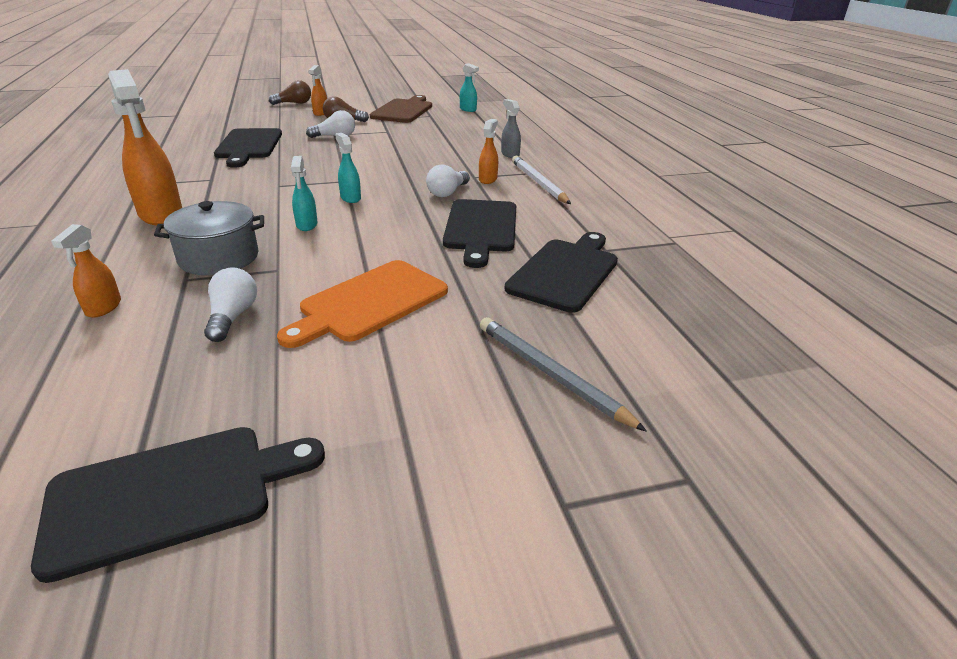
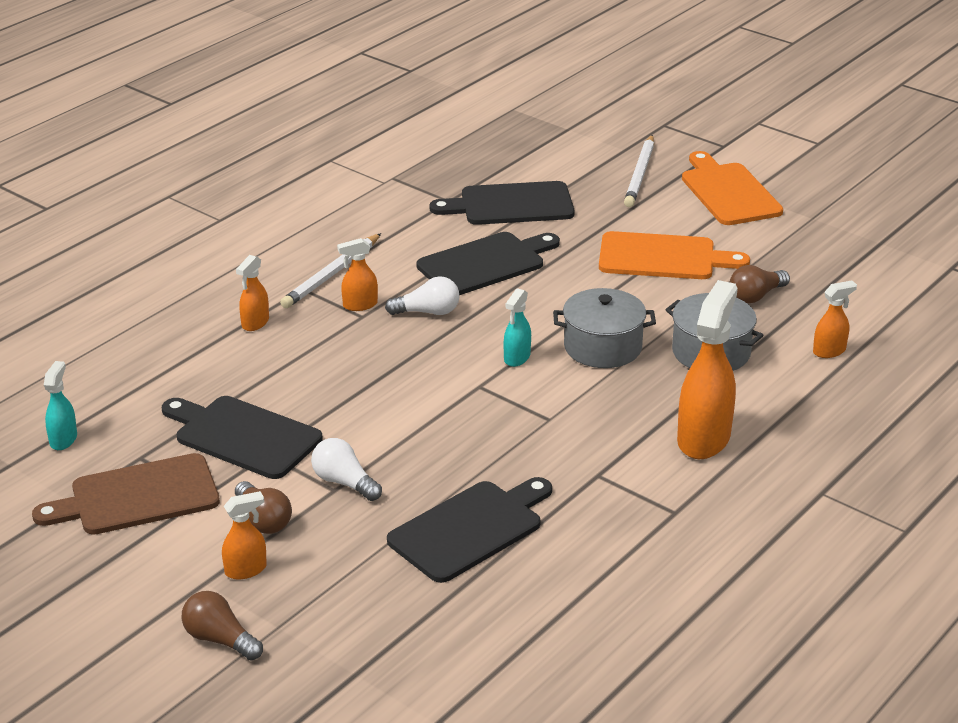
camera: 125 degrees left, 0 degrees up
black cutting board [31,427,325,583] -> black cutting board moved to [162,396,322,479]
white light bulb [204,267,257,342] -> brown light bulb [730,265,790,303]
turquoise spray bottle [291,156,317,231] -> grey pot [553,288,656,368]
grey pencil [480,317,647,432] -> white pencil [624,135,654,207]
grey spray bottle [501,99,521,158] -> orange spray bottle [236,255,269,331]
none -> orange cutting board [682,151,783,225]

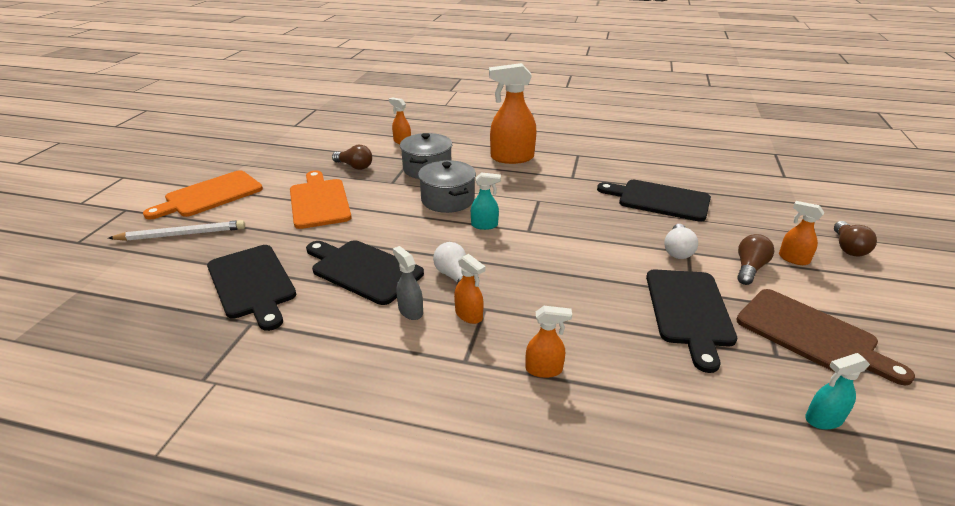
camera: 115 degrees left, 0 degrees up
white pencil [280,233,381,308] -> none
none -> grey spray bottle [393,246,423,320]

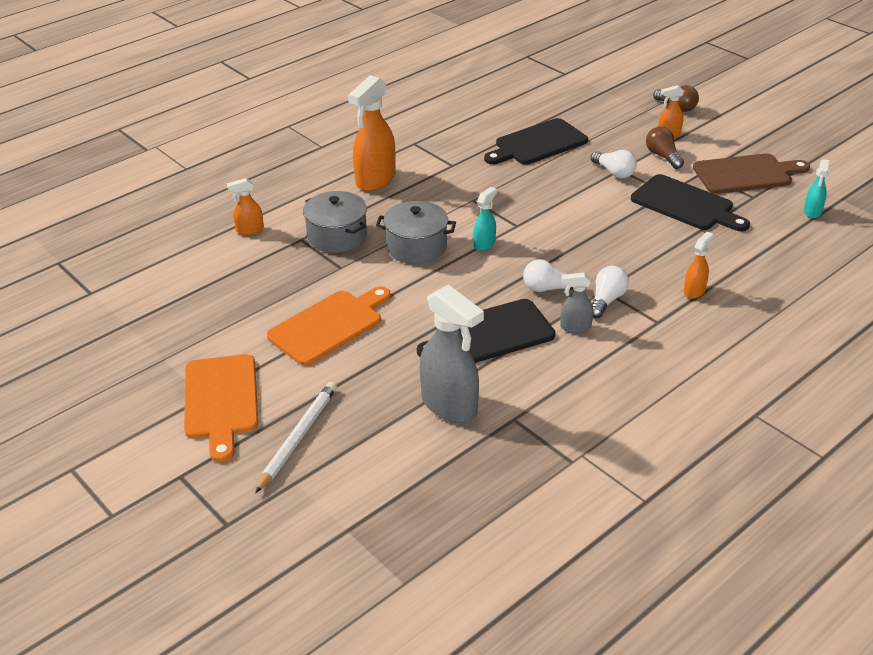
camera: 55 degrees left, 5 degrees up
black cutting board [207,245,296,331] -> grey spray bottle [420,285,484,423]
orange cutting board [290,170,351,229] -> orange cutting board turned 120 degrees clockwise [267,286,391,366]
brown light bulb [332,145,372,170] -> none
orange spray bottle [454,254,486,324] -> white light bulb [592,266,629,318]

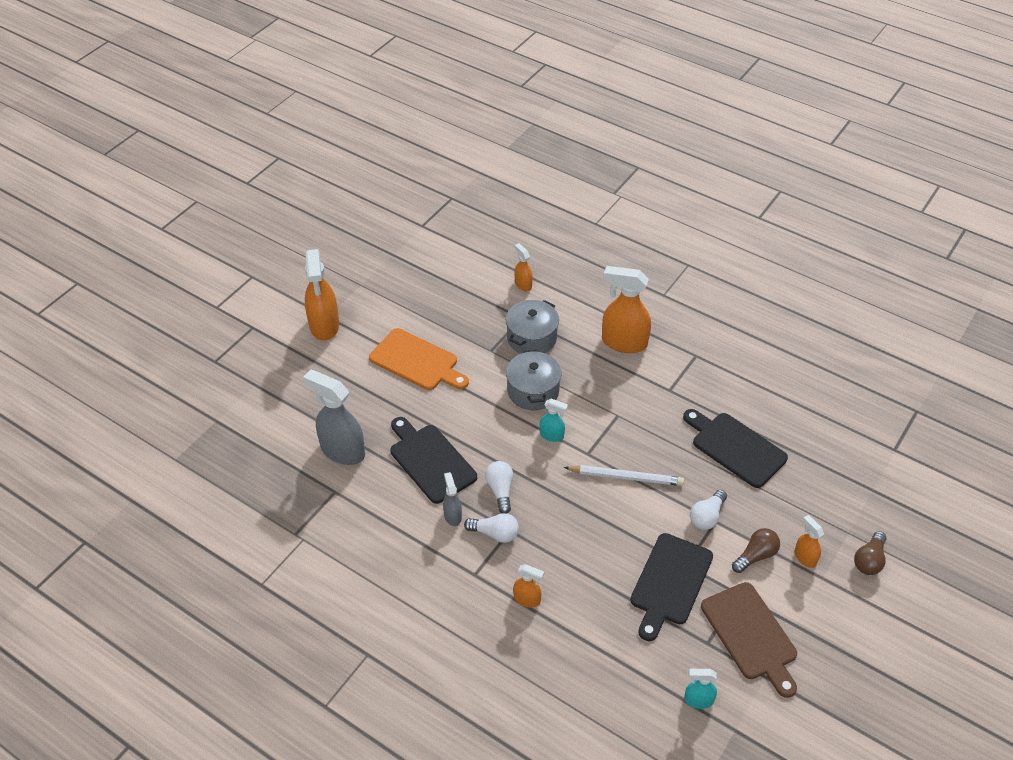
camera: 75 degrees right, 10 degrees up
orange cutting board [184,354,258,462] -> orange spray bottle [305,249,339,341]
white pencil [255,382,337,493] -> white pencil moved to [564,465,684,486]
grey spray bottle [420,285,484,423] -> grey spray bottle turned 90 degrees clockwise [303,370,365,465]

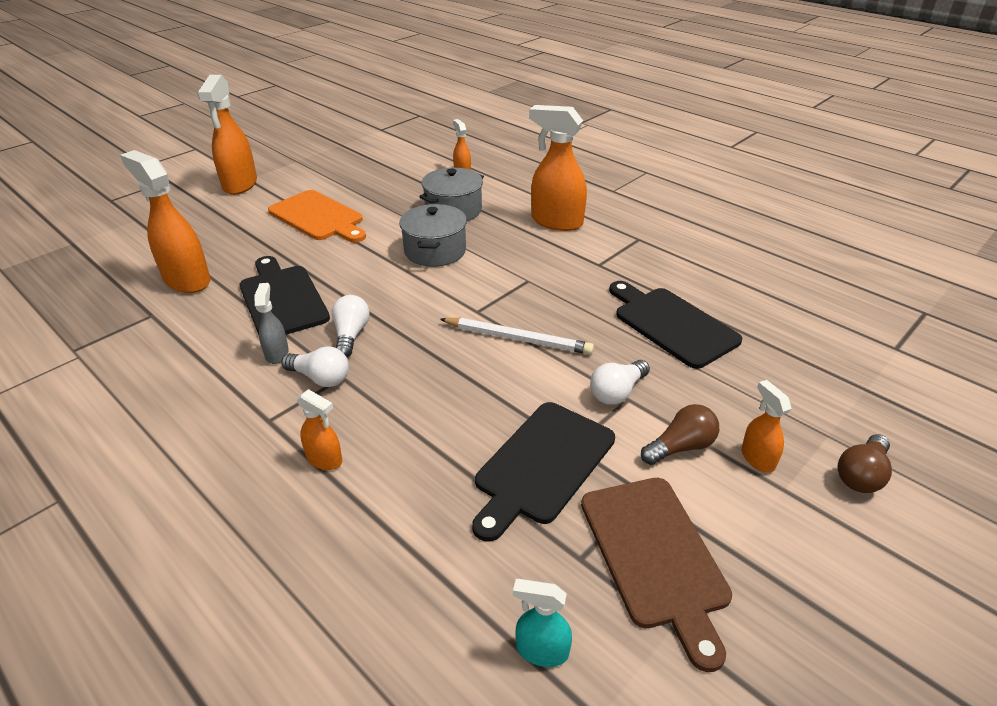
camera: 10 degrees right, 10 degrees down
grey spray bottle [303,370,365,465] -> orange spray bottle [120,150,211,293]
turquoise spray bottle [539,399,568,442] -> none

